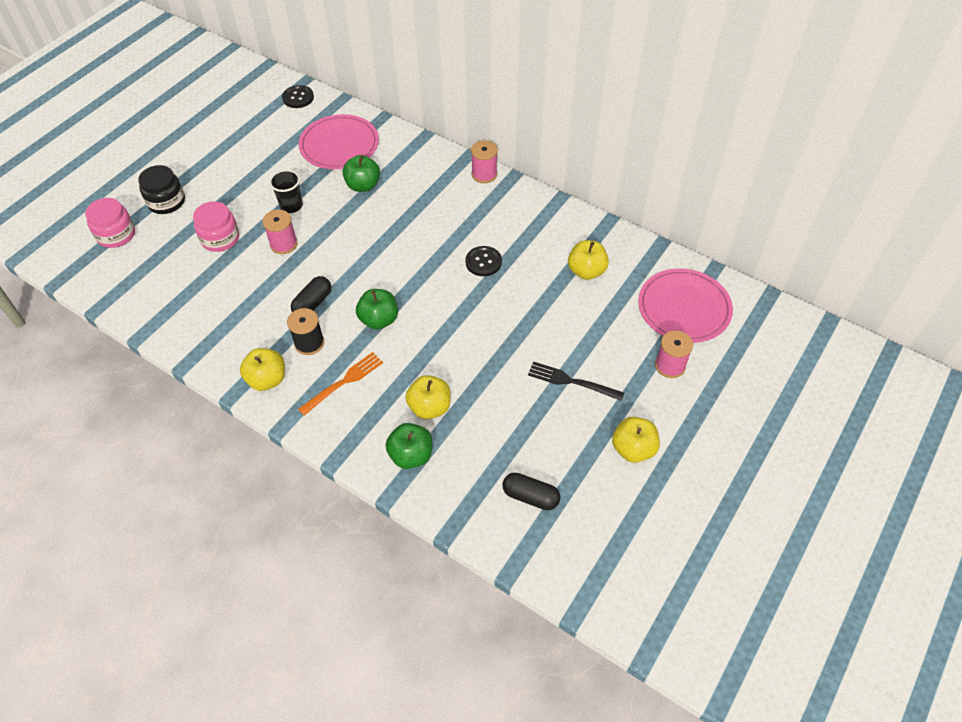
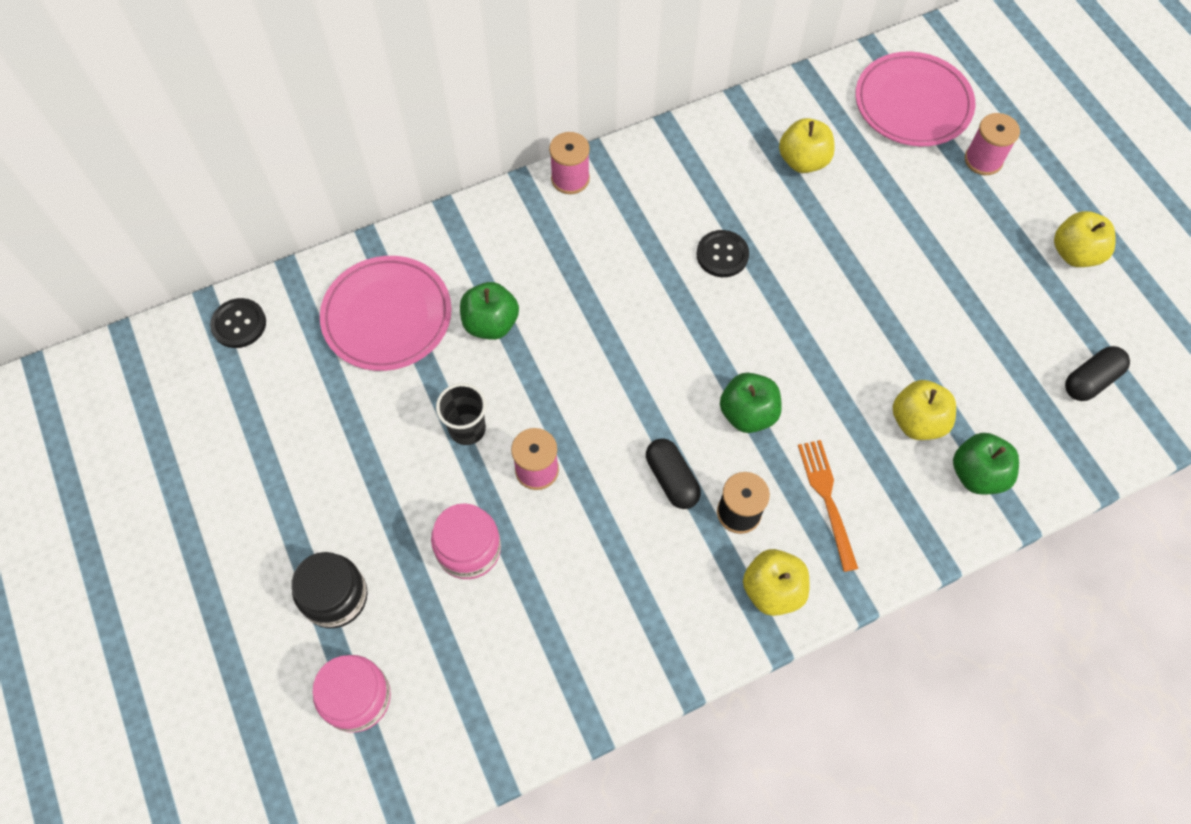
camera: 60 degrees left, 10 degrees up
black fork [528,361,624,401] -> none

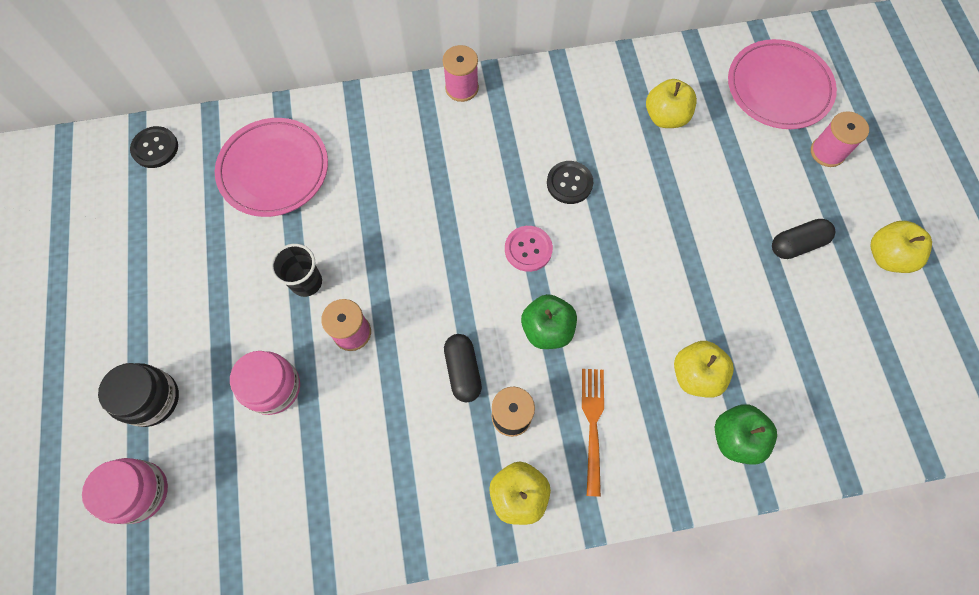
camera: 15 degrees right, 5 degrees up
green apple [460,282,519,340] -> none
black capsule [1065,346,1130,401] -> black capsule moved to [772,219,835,259]
none -> pink button [505,226,553,272]

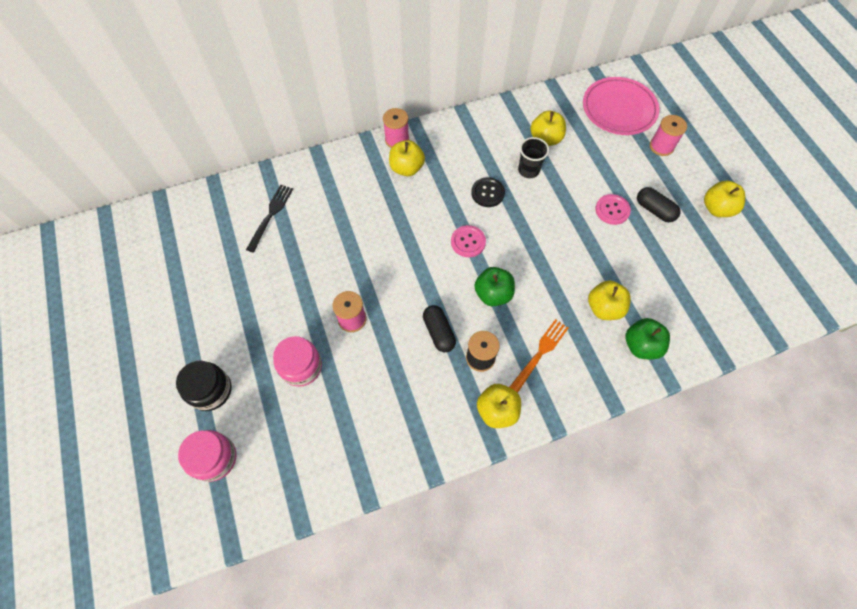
camera: 10 degrees left, 5 degrees down
black button [130,126,178,168] -> none
pink plate [215,118,328,217] -> black fork [246,185,293,253]
black cup [270,244,322,297] -> black cup moved to [518,137,549,178]
orange fork [582,369,604,497] -> orange fork turned 45 degrees clockwise [509,319,568,393]
black capsule [772,219,835,259] -> black capsule turned 75 degrees clockwise [637,187,681,222]
none -> yellow apple [389,140,425,176]
none -> pink button [595,194,631,225]

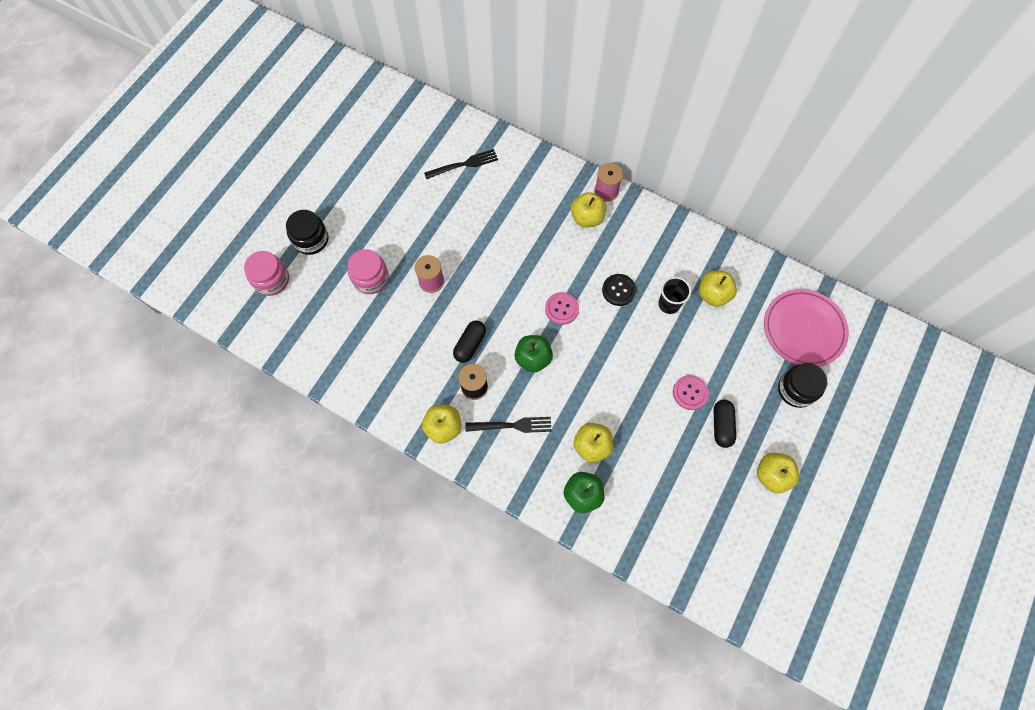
camera: 50 degrees right, 5 degrees up
orange fork [509,319,568,393] -> black fork [465,417,551,433]
pink spool [650,115,687,156] -> black jar [778,363,827,408]

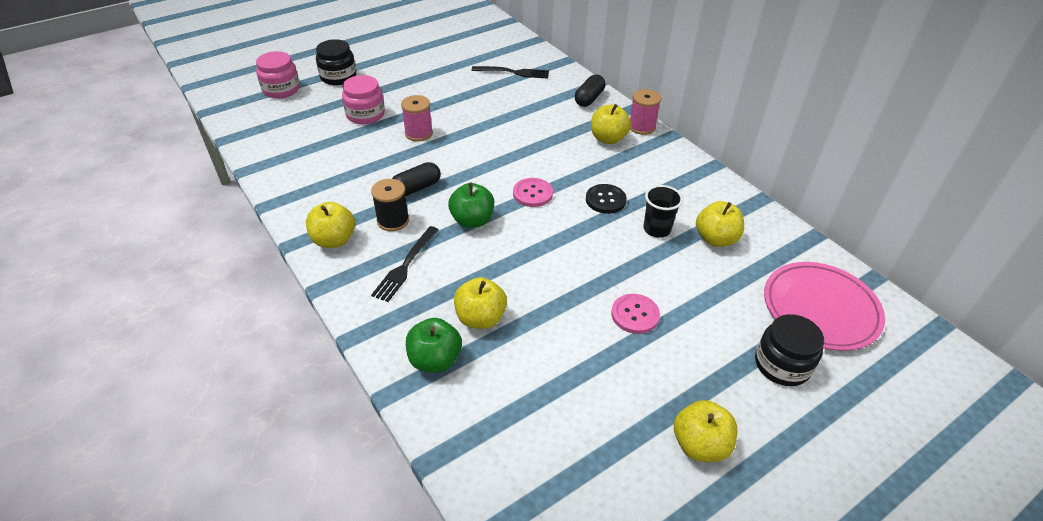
camera: 25 degrees right, 25 degrees down
black fork [465,417,551,433] -> black fork turned 90 degrees clockwise [371,226,439,302]
black capsule [713,400,736,448] -> black capsule moved to [575,74,605,107]

